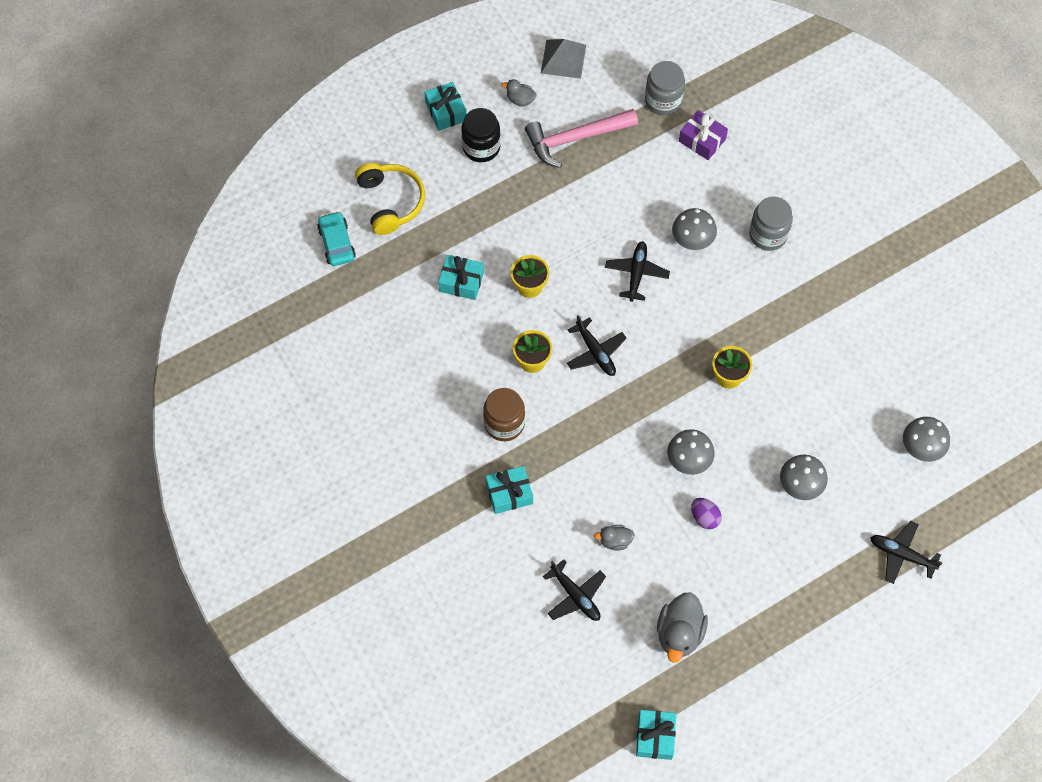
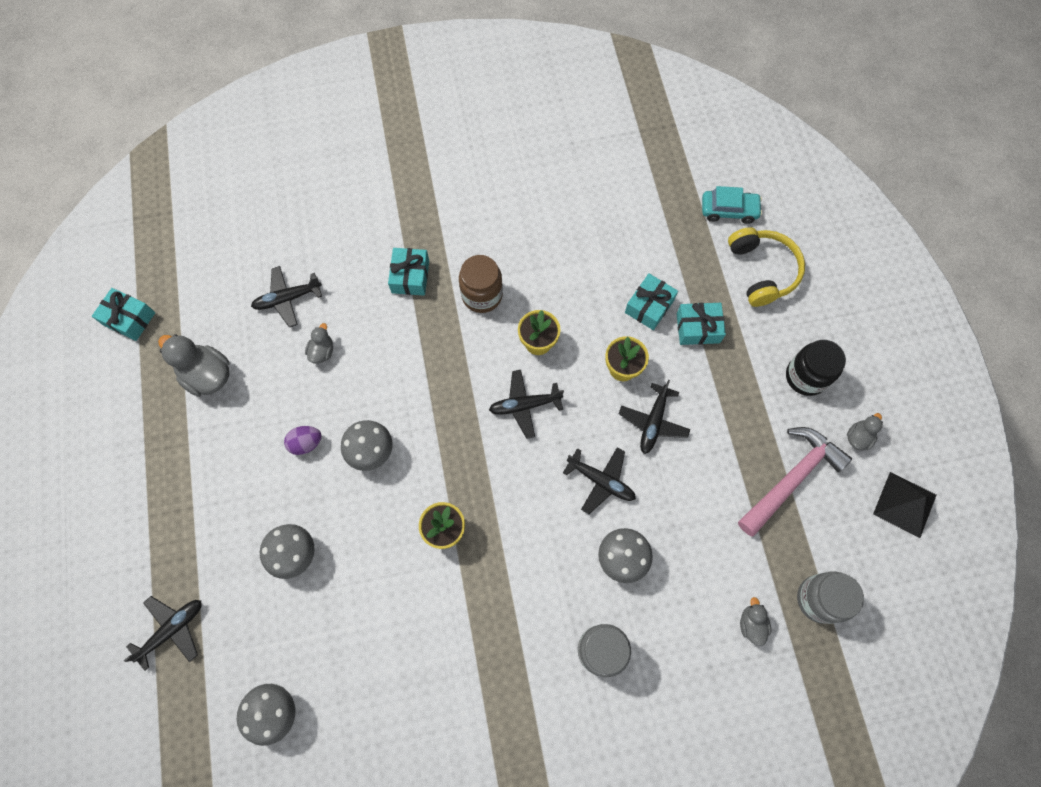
camera: 110 degrees right, 5 degrees up
yellow headphones [355,163,425,235] -> yellow headphones turned 105 degrees counterclockwise [728,227,805,307]
turquoise gift [424,82,467,131] -> turquoise gift moved to [676,303,726,345]
pink hammer [525,109,638,168] -> pink hammer turned 45 degrees clockwise [738,427,852,537]
grey pyramid [541,39,586,79] -> black pyramid [873,472,936,538]
purple gift [679,110,728,160] -> grey duck [740,597,771,646]
none -> black plane [619,380,690,454]

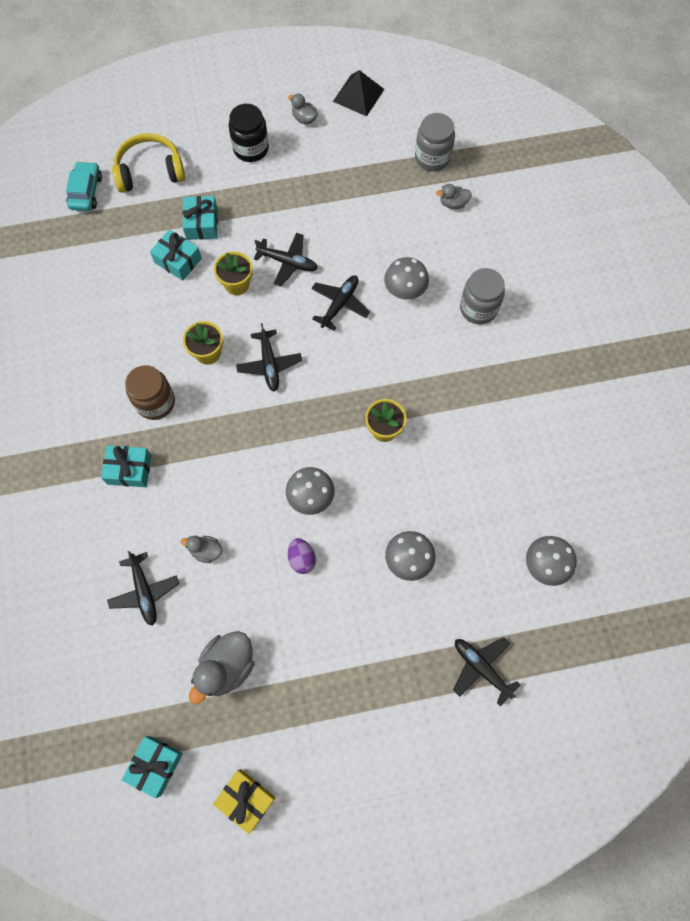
camera: 90 degrees left, 0 degrees up
pink hammer [738,427,852,537] -> none
none -> yellow gift [213,769,275,834]

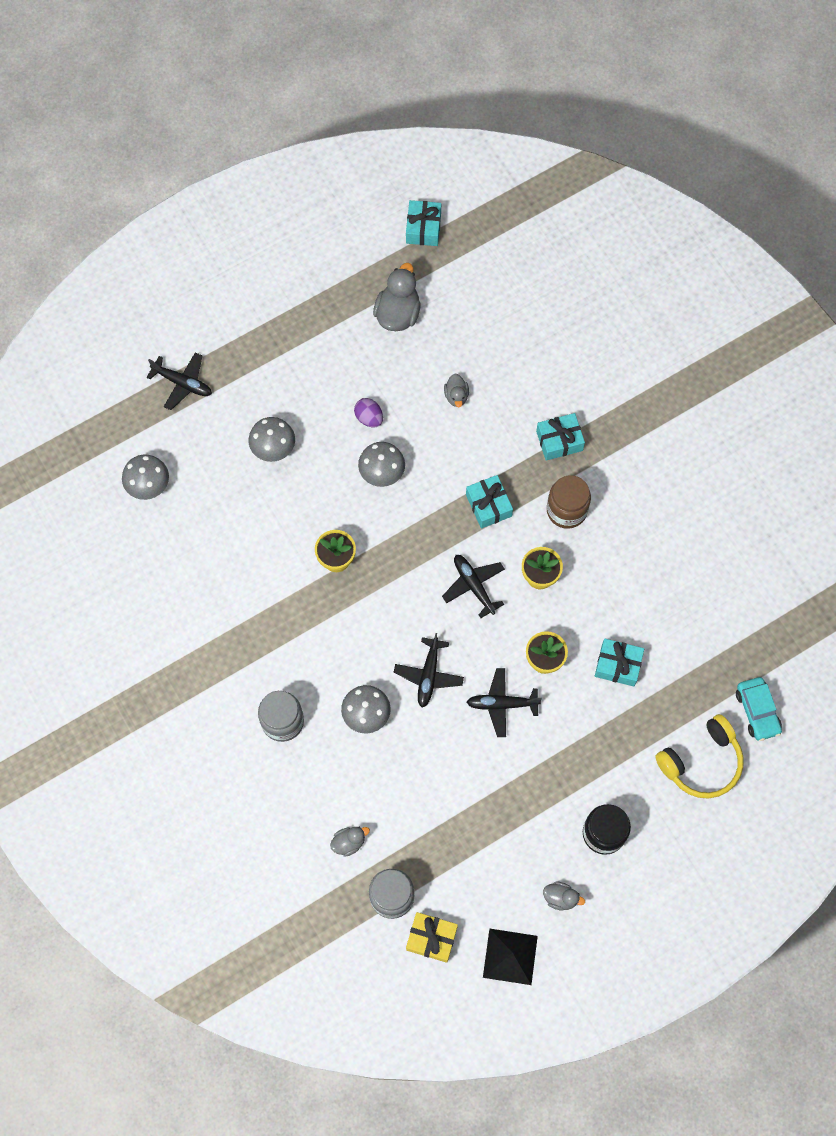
camera: 160 degrees right, 0 degrees up
black plane [107,551,179,626] -> none
grey duck [181,536,222,563] -> grey duck turned 90 degrees clockwise [444,374,469,407]
turquoise gift [183,196,218,240] -> turquoise gift moved to [466,475,513,529]
yellow gift [213,769,275,834] -> yellow gift moved to [406,912,458,963]

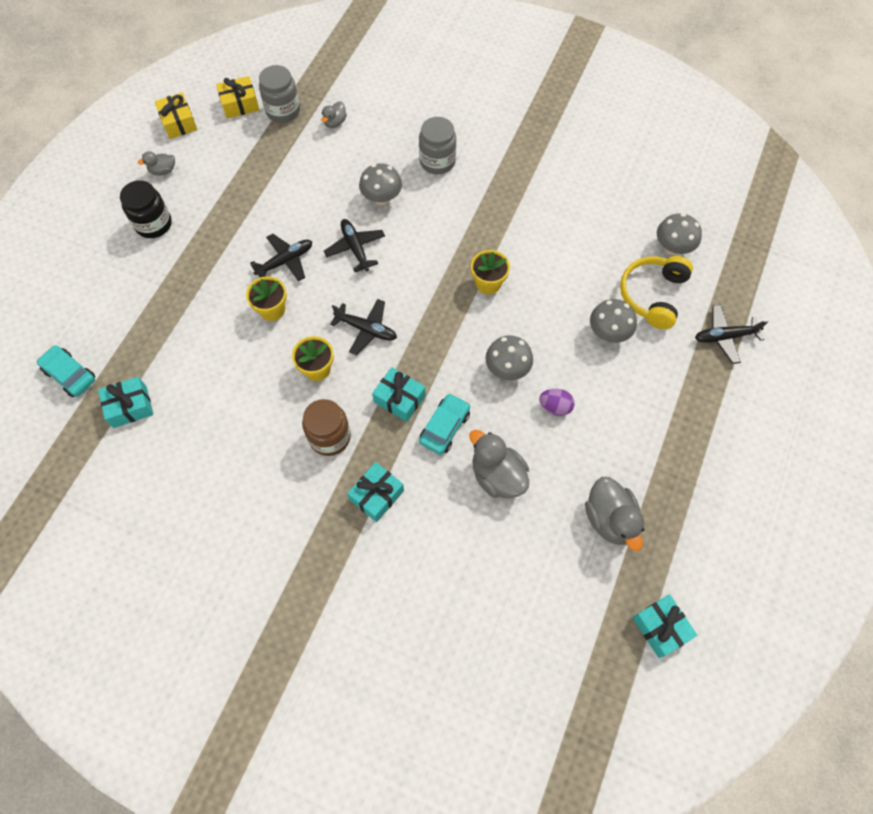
camera: 145 degrees right, 5 degrees down
grey duck [444,374,469,407] -> grey duck [469,430,529,498], size x1.84
black pyramid [483,928,538,985] -> yellow gift [154,93,198,139]
turquoise gift [595,639,644,687] -> turquoise gift moved to [98,377,153,428]
yellow headphones [655,714,744,798] -> yellow headphones moved to [620,256,693,329]
none -> turquoise car [419,393,470,455]

